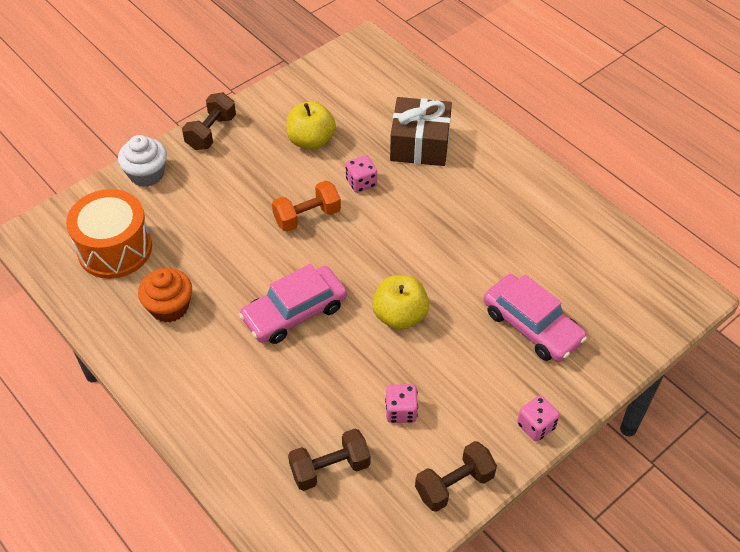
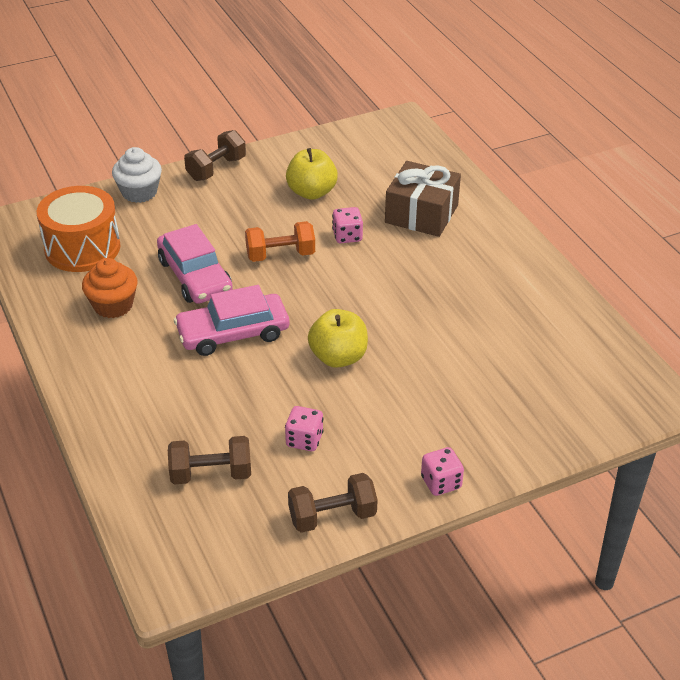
camera: 15 degrees right, 10 degrees down
pink car [483,274,587,362] -> pink car moved to [157,224,233,304]

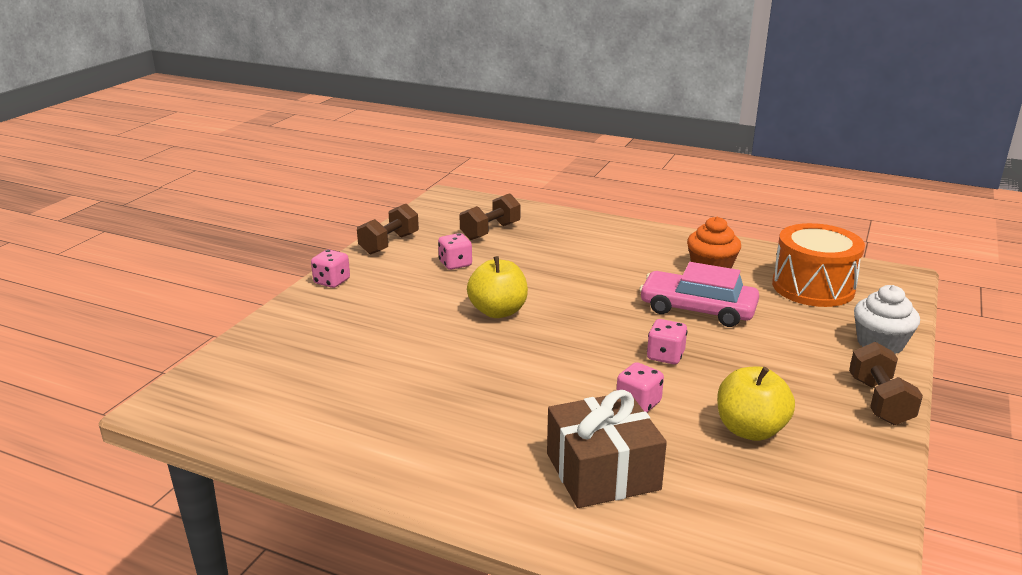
camera: 140 degrees right, 15 degrees down
pink car [174,285,289,356] -> none
orange dumbbell [245,221,315,262] -> pink dice [647,319,688,364]

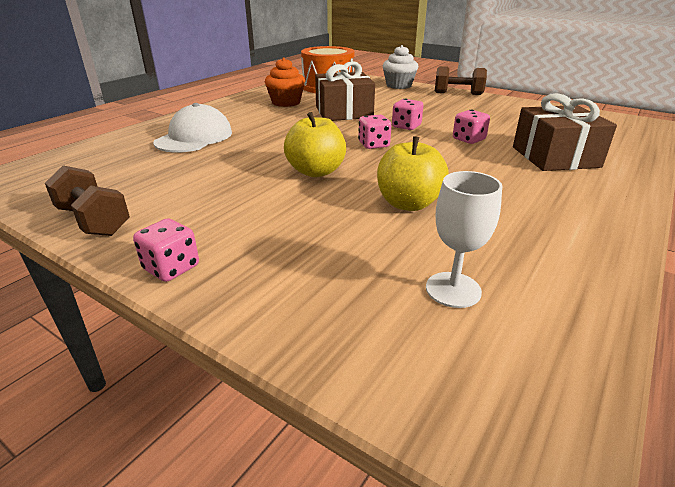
camera: 80 degrees left, 5 degrees up
pink dice [438,233,472,270] -> pink dice moved to [358,115,391,149]
brown dumbbell [459,193,520,240] -> none
pink car [639,262,759,327] -> brown gift [315,61,375,121]
yellow apple [717,366,795,441] -> yellow apple moved to [377,136,449,211]
none -> white cap [153,103,232,152]
none -> white goblet [426,171,502,308]

